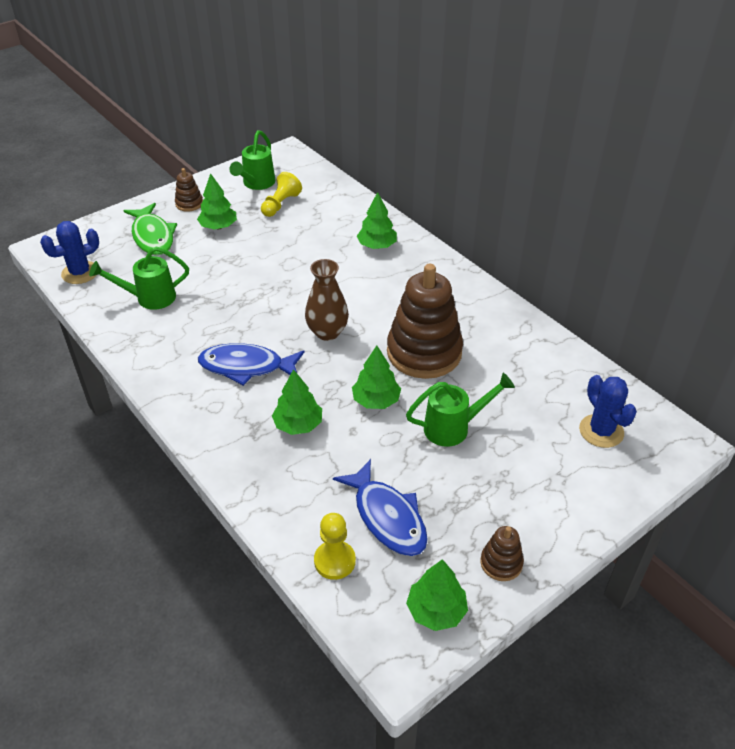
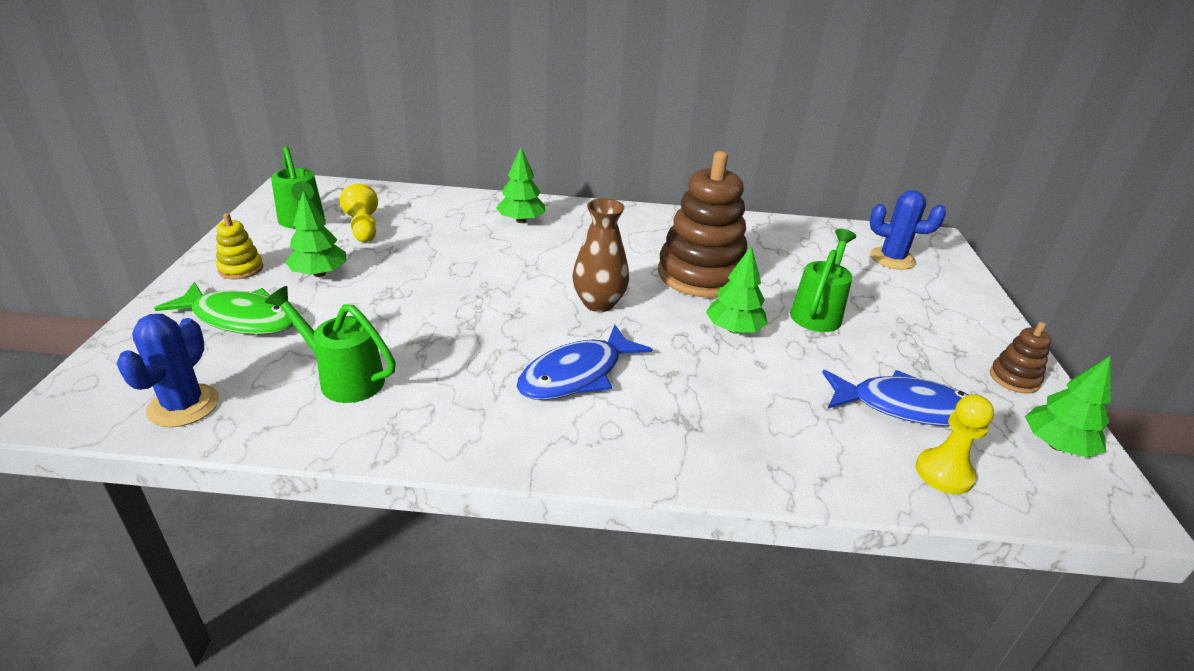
camera: 50 degrees left, 10 degrees down
green watering can [89,247,189,310] -> green watering can turned 90 degrees clockwise [265,286,396,403]
brown stacking toy [175,168,203,212] -> yellow stacking toy [216,213,263,279]
green tree [272,369,322,435] -> none

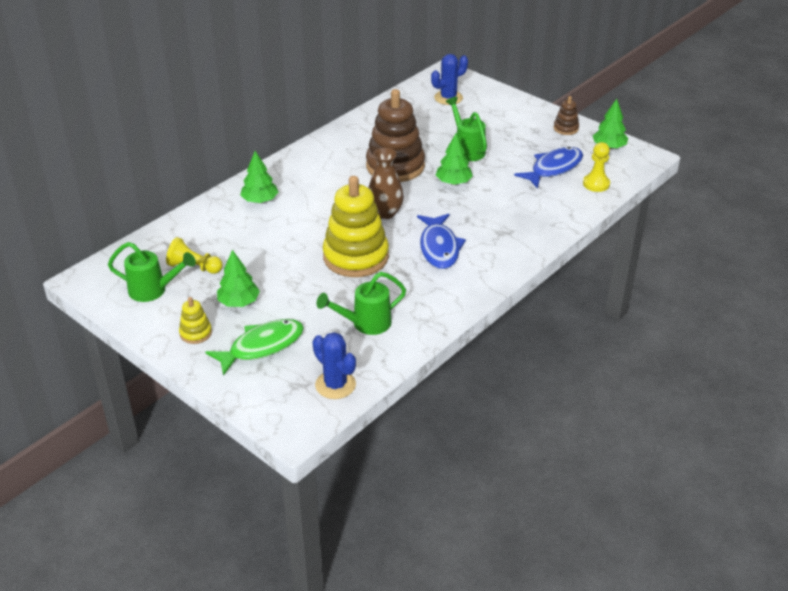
camera: 50 degrees left, 5 degrees up
none -> yellow stacking toy [323,176,389,277]

